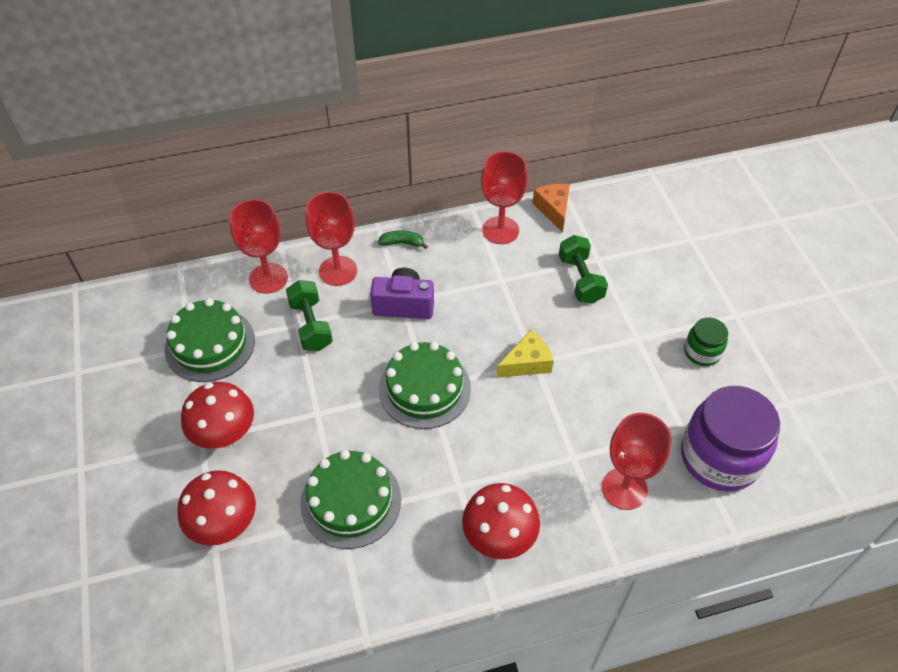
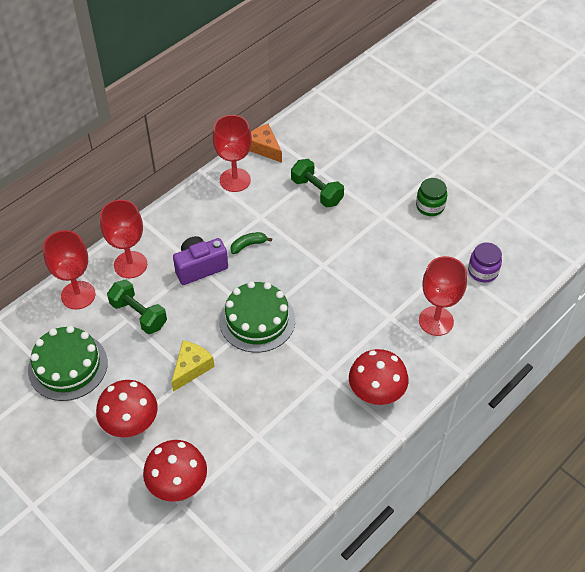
camera: 30 degrees left, 0 degrees up
green cake [300,450,401,549] -> none
green banana [378,230,428,249] -> green banana moved to [230,232,272,254]
yellow cheese [496,330,554,378] -> yellow cheese moved to [171,340,214,392]
purple jar [681,386,780,492] -> purple jar [468,242,502,282], size x0.50

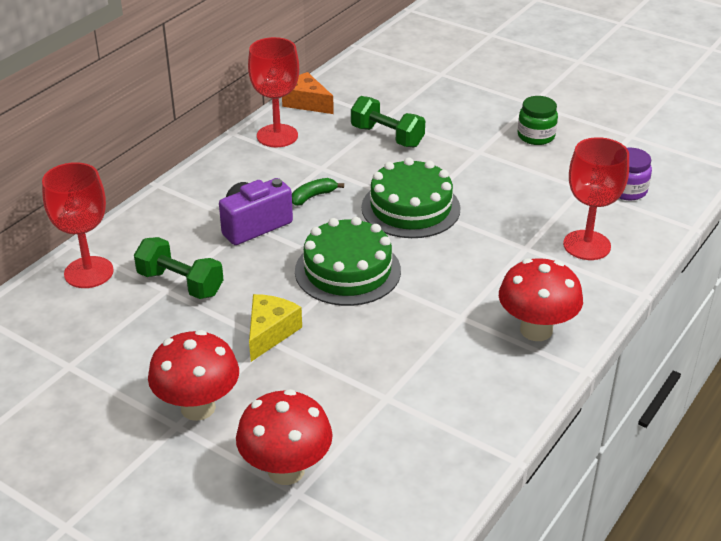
camera: 10 degrees left, 15 degrees down
green cake [28,326,108,401] -> green cake moved to [361,157,461,238]
red goblet [100,200,147,278] -> none

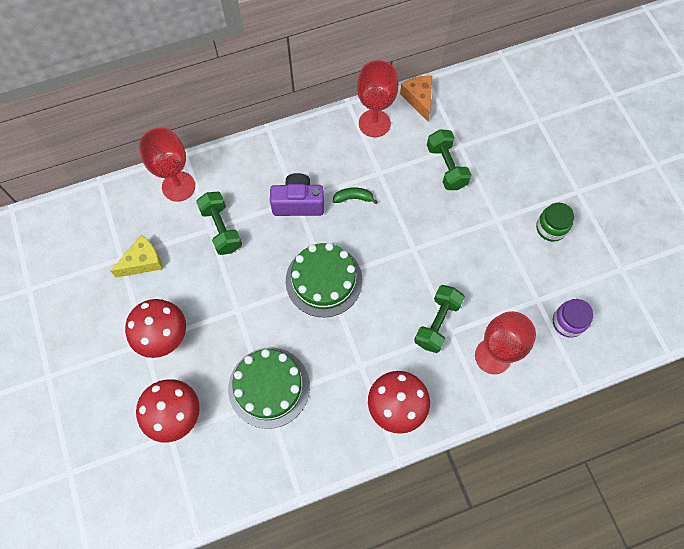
camera: 35 degrees right, 30 degrees up
yellow cheese [249,294,302,362] -> yellow cheese moved to [110,235,163,278]
green cake [361,157,461,238] -> green cake moved to [228,347,310,429]
none -> green dumbbell [414,285,465,353]

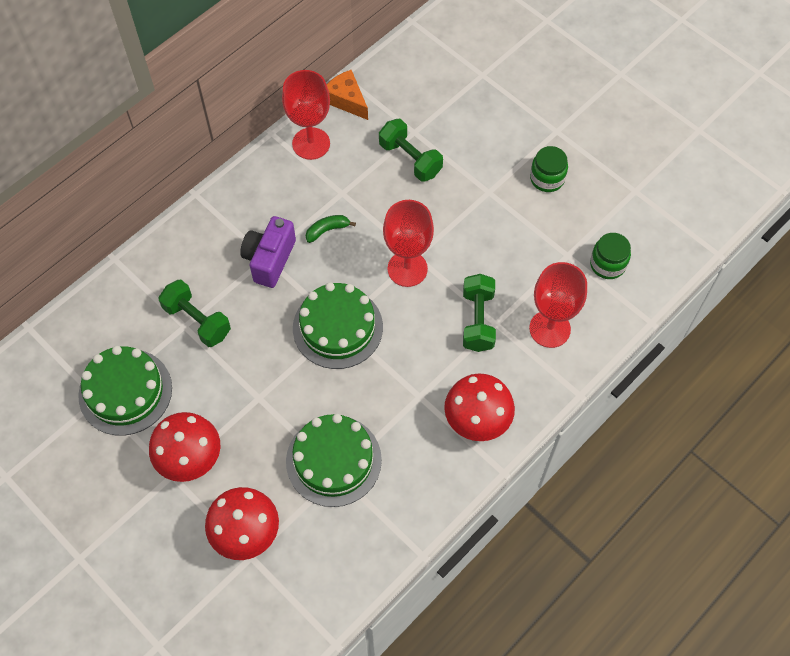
camera: 25 degrees left, 5 degrees down
yellow cheese [110,235,163,278] -> green cake [78,346,172,436]
red goblet [139,128,195,202] -> red goblet moved to [383,200,434,287]
purple camera [270,173,324,216] -> purple camera turned 45 degrees counterclockwise [240,216,296,288]
purple jar [553,299,594,338] -> green jar [590,233,631,279]

